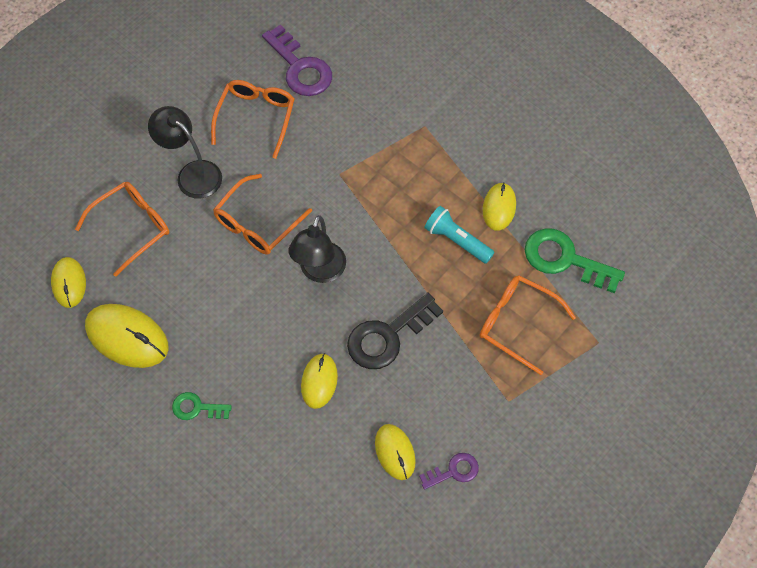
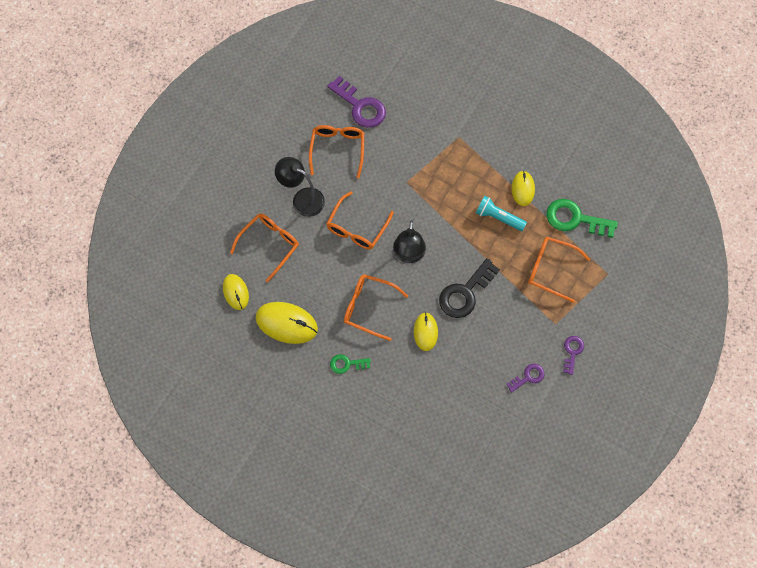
camera: 10 degrees left, 5 degrees up
yellow mouse [375,424,416,480] -> none
none -> orange glasses [344,274,408,341]
none -> purple key [563,336,584,375]

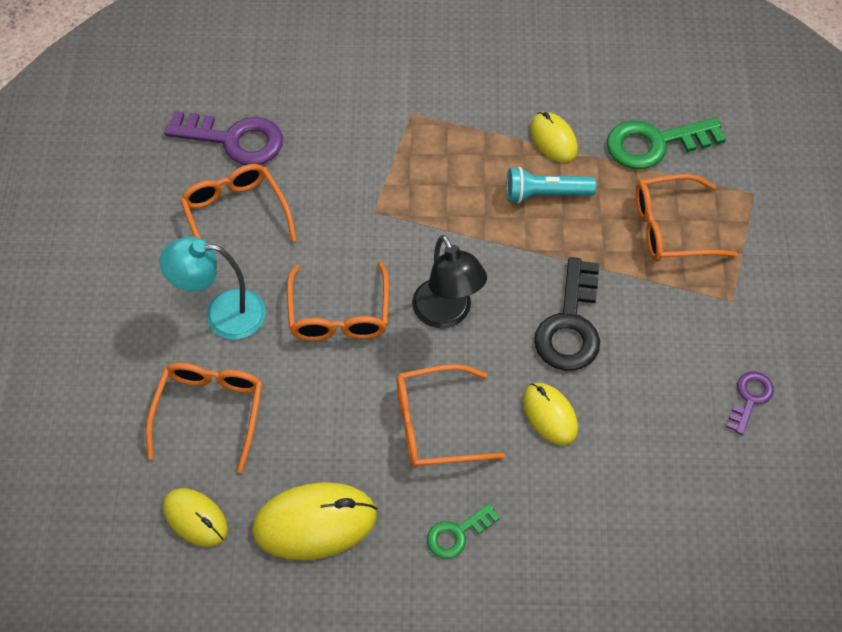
camera: 30 degrees left, 10 degrees down
black lamp [275,157,325,217] -> turquoise lamp [160,237,266,340]
purple key [563,336,584,375] -> none

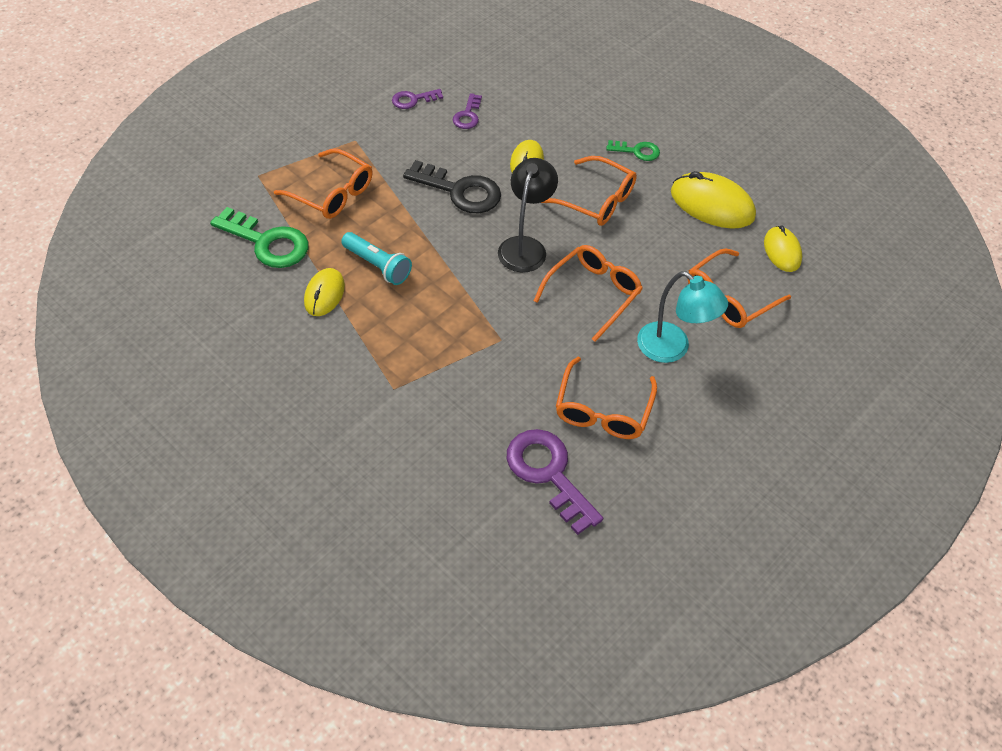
camera: 140 degrees left, 5 degrees down
black key [534,257,600,371] -> black key turned 60 degrees clockwise [403,160,501,213]
none -> purple key [453,93,482,129]

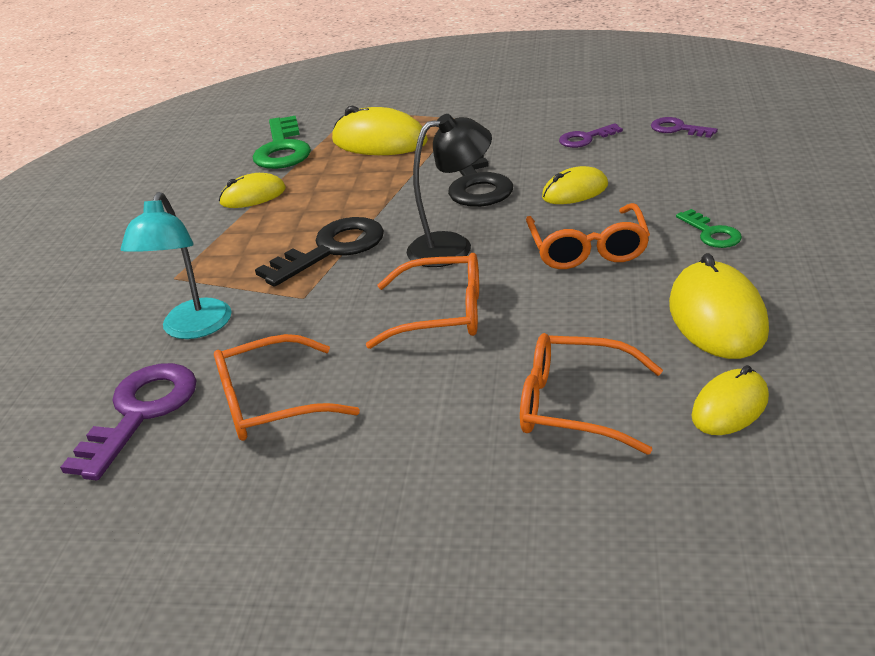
camera: 60 degrees right, 20 degrees down
orange glasses [274,148,372,219] -> yellow mouse [332,106,428,155]
turquoise flashlight [341,232,412,285] -> none
purple key [392,89,443,109] -> purple key moved to [651,117,718,138]
turquoise lamp [637,271,728,363] -> turquoise lamp moved to [121,192,232,339]
none -> black key [255,217,384,287]

